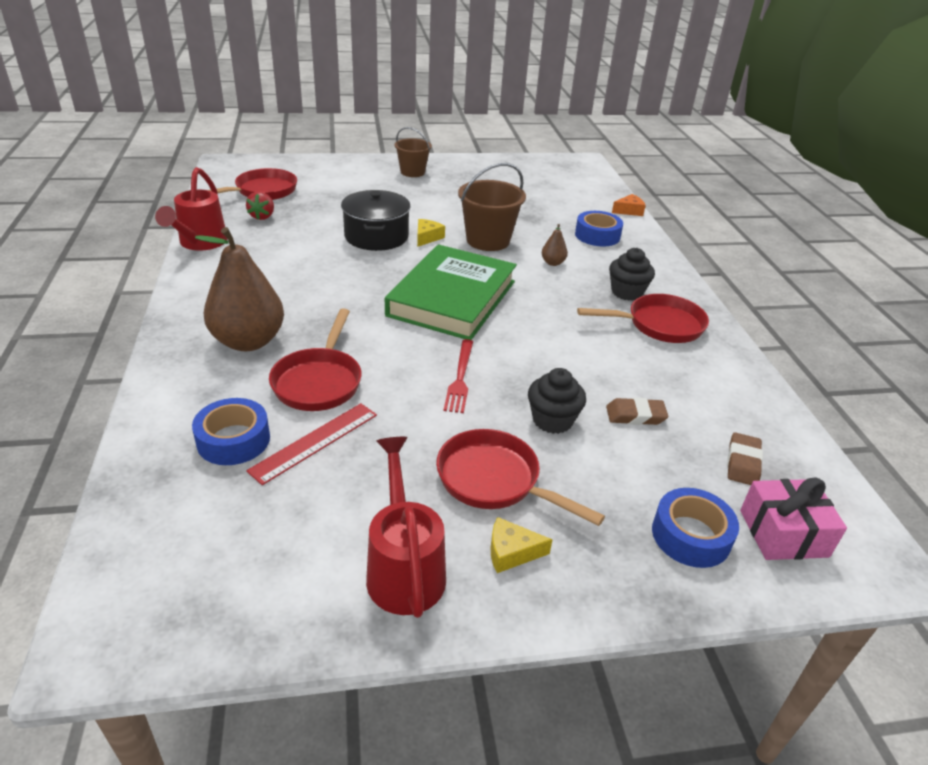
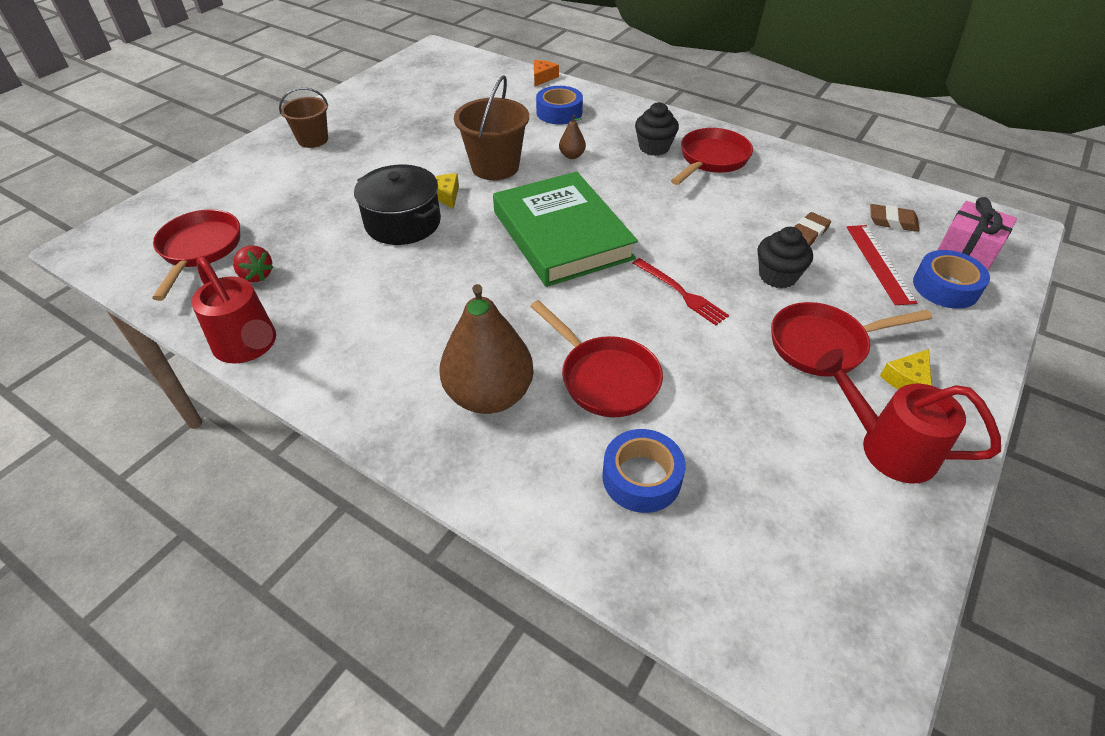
camera: 45 degrees left, 10 degrees up
red ruler [246,403,377,485] -> red ruler moved to [847,225,917,305]
brown eraser [727,432,763,485] -> brown eraser turned 45 degrees counterclockwise [870,204,919,232]

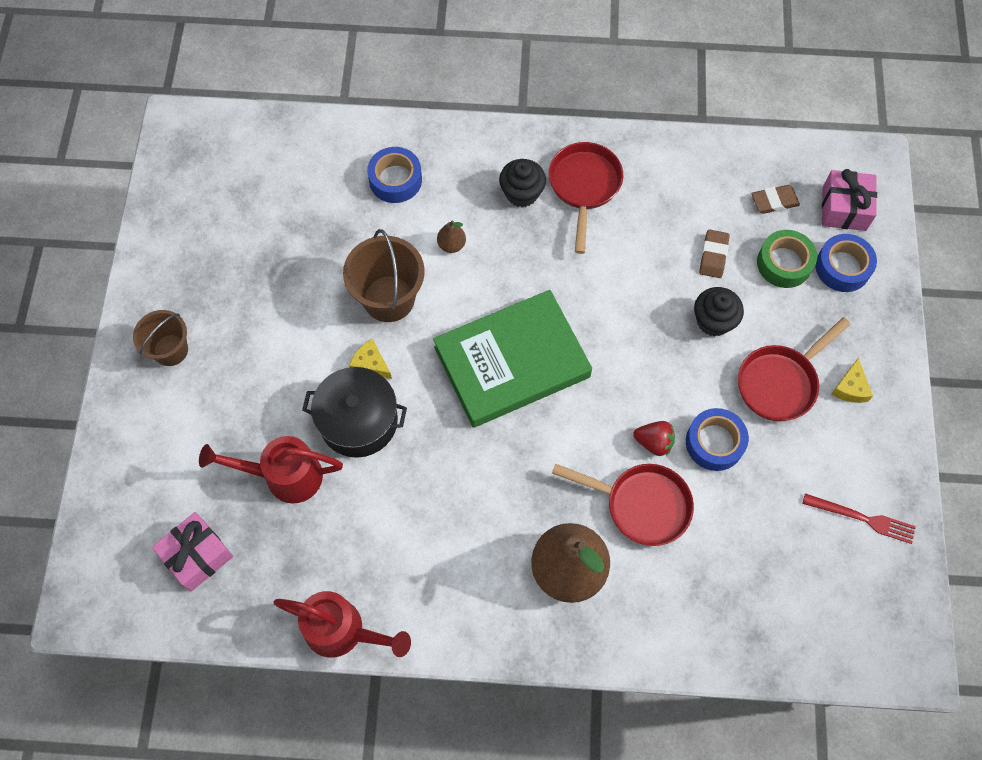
camera: 30 degrees left, 20 degrees up
red pan [152,209,240,301] -> pink gift [152,512,233,592]
red strawberry [233,246,273,282] -> red strawberry moved to [633,421,675,456]
green book [493,172,638,287] -> green book turned 60 degrees counterclockwise [433,290,592,428]
orange cheese [534,60,559,86] -> none
blue tape [602,429,686,513] -> blue tape moved to [686,408,749,471]
red fork [633,258,729,325] -> red fork moved to [803,493,916,544]
red watering can [815,349,1001,483] -> red watering can moved to [199,436,343,503]
red ruler [847,225,917,305] -> green tape [757,230,817,288]

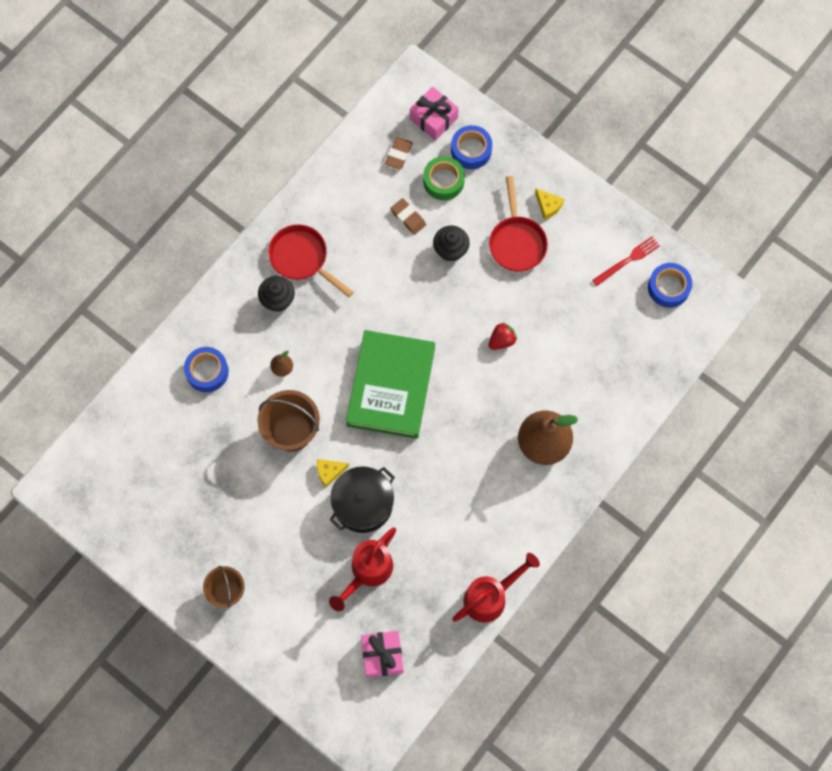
camera: 55 degrees left, 5 degrees up
red pan [552,464,694,546] -> none
blue tape [686,408,749,471] -> blue tape moved to [648,263,692,308]

